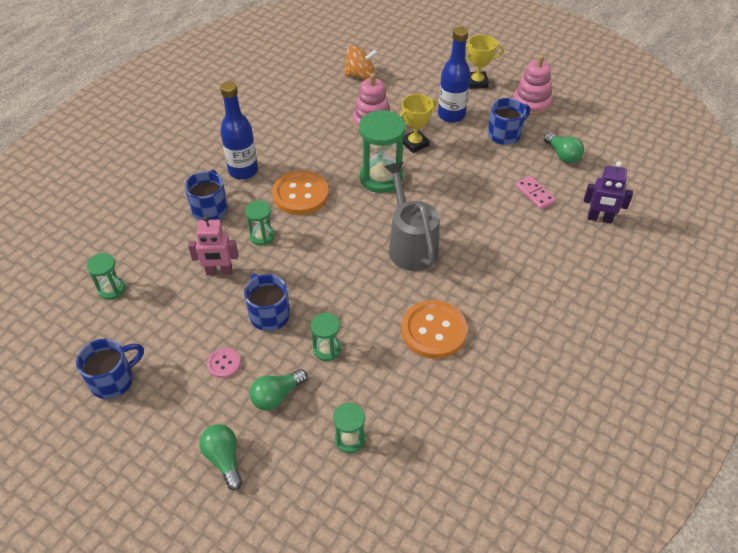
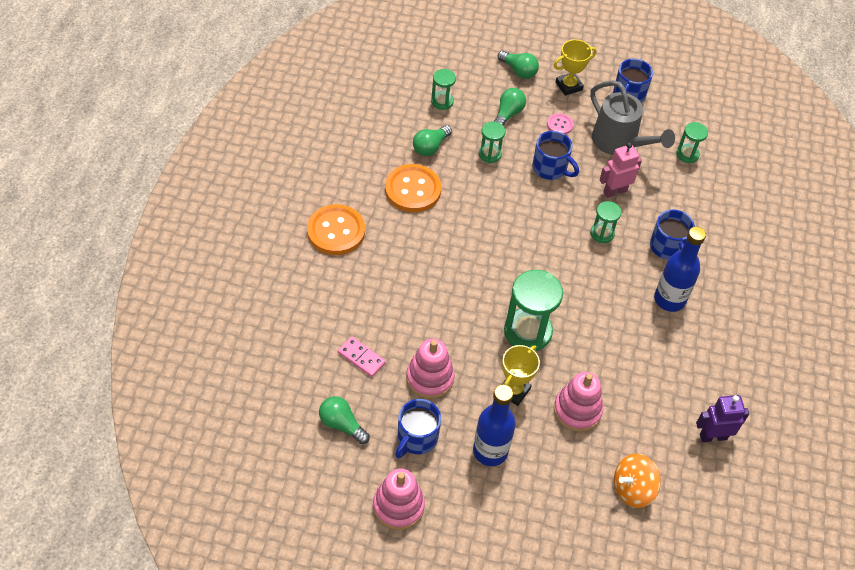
camera: 155 degrees right, 5 degrees up
orange button [272,170,329,215] -> orange button moved to [307,204,365,255]
grey watering can [385,162,439,271] -> grey watering can moved to [590,81,675,155]
yellow trophy [465,34,504,89] -> yellow trophy moved to [554,40,597,96]
purple robot [584,161,633,223] -> purple robot moved to [696,395,749,442]
none -> pink stacking toy [406,339,455,399]
none -> green light bulb [413,125,452,156]

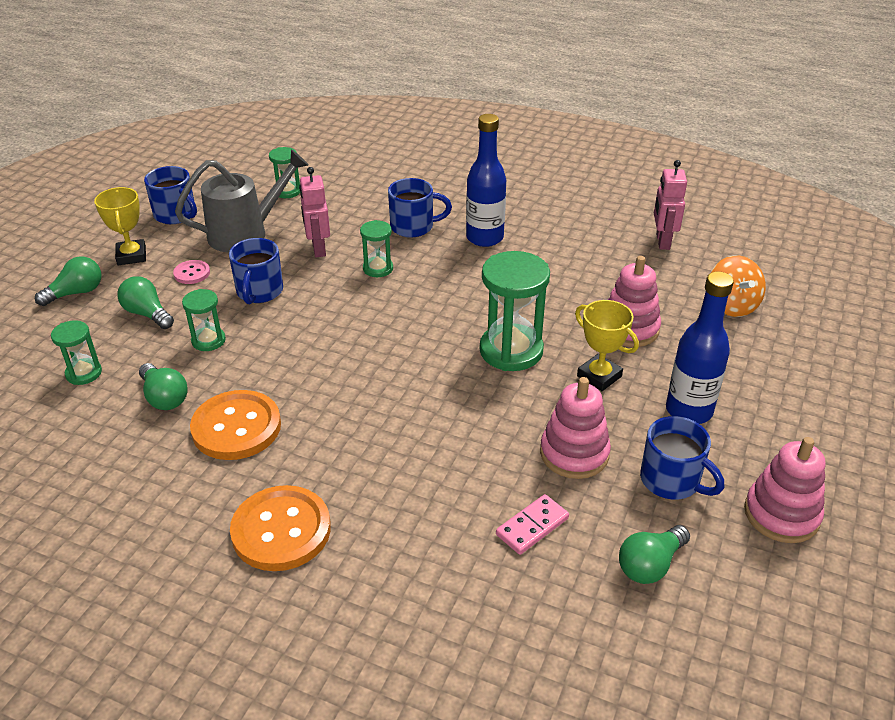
camera: 75 degrees left, 15 degrees down
blue mug [532,131,579,180] -> blue mug turned 135 degrees clockwise [229,238,283,304]
purple robot [696,395,749,442] -> pink robot [654,160,687,250]

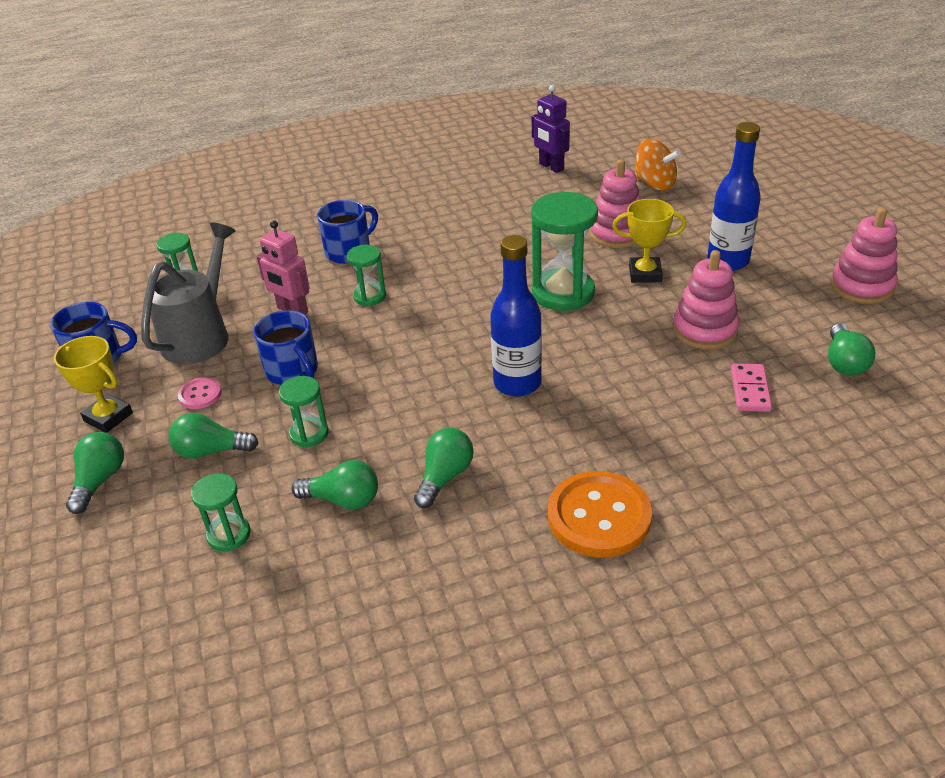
camera: 40 degrees left, 0 degrees up
orange button [190,390,281,460] -> green light bulb [414,428,474,508]
blue bottle [466,114,506,247] -> blue bottle moved to [490,235,542,396]
blue mug [640,416,724,500] -> none
pink robot [654,160,687,250] -> purple robot [532,85,570,173]

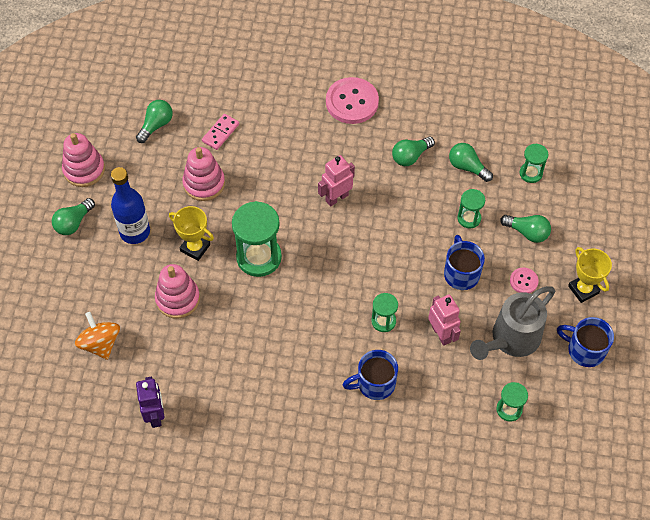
camera: 155 degrees left, 20 degrees up
green light bulb [66,432,124,514] -> green light bulb moved to [52,198,95,235]
blue bottle [490,235,542,396] -> pink robot [318,155,355,206]
orange button [548,471,652,558] -> pink button [326,77,379,124]

